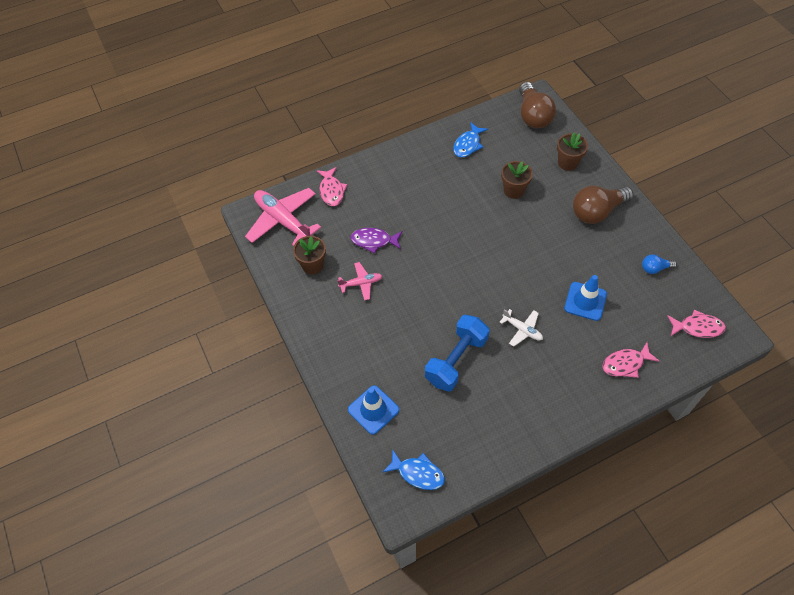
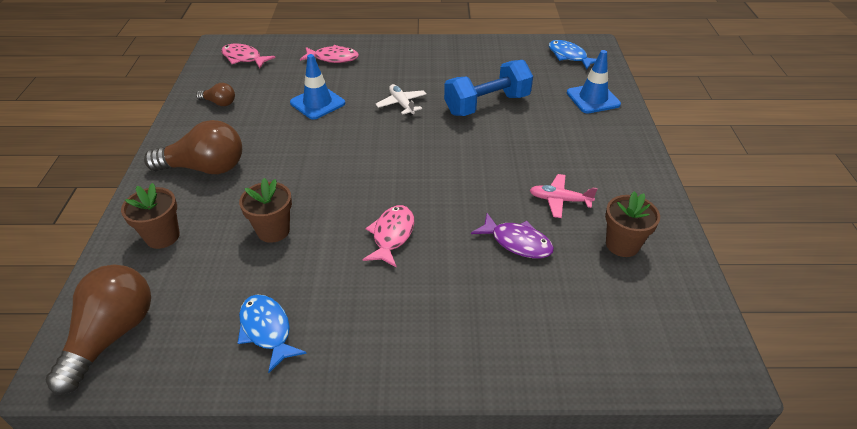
camera: 155 degrees left, 15 degrees down
pink plane [245,188,321,246] -> none
pink fish [317,167,347,206] -> pink fish moved to [363,205,414,268]
blue fish [453,122,488,158] -> blue fish turned 90 degrees counterclockwise [238,295,307,373]
blue light bulb [642,254,677,274] -> brown light bulb [196,83,235,106]

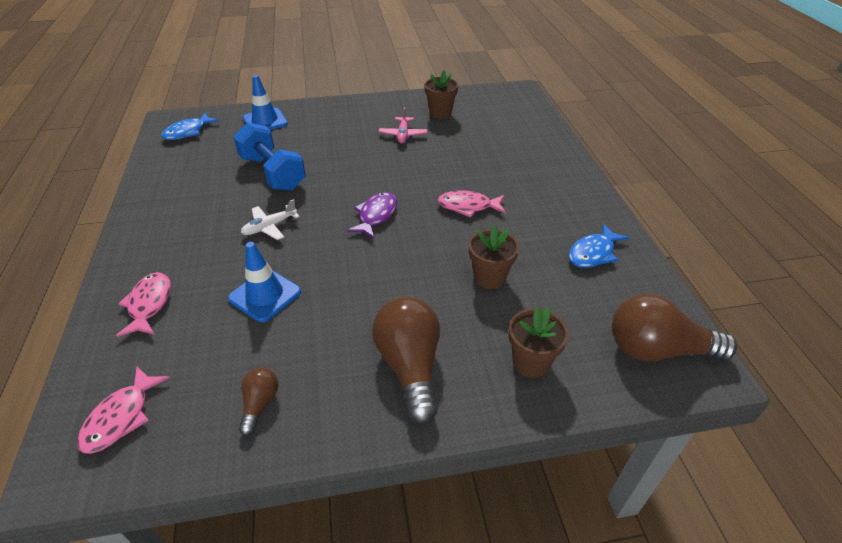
camera: 100 degrees left, 0 degrees up
purple fish [471,213,554,258] -> purple fish moved to [347,192,397,239]

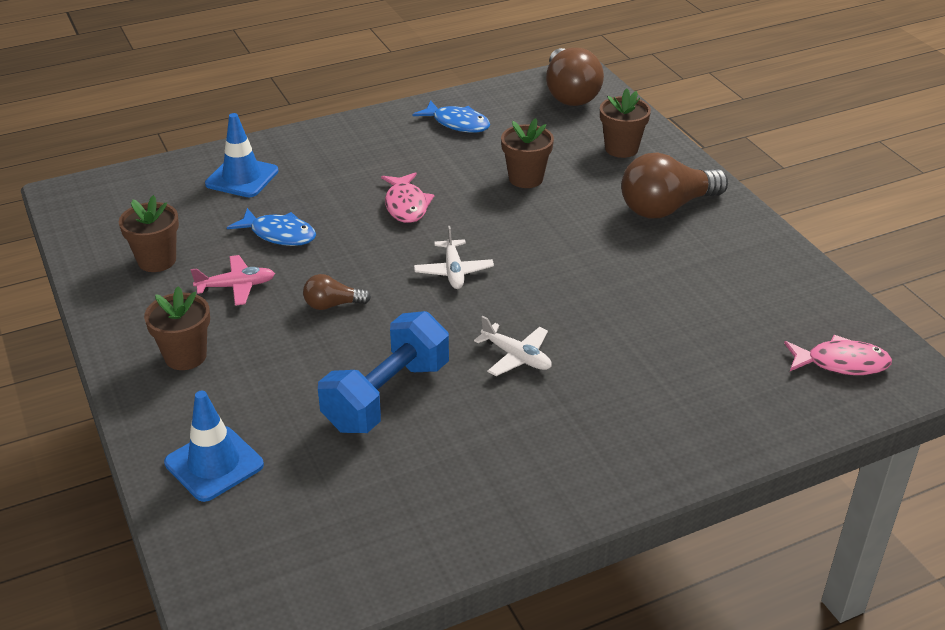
camera: 105 degrees left, 5 degrees down
pink fish [116,272,171,337] -> none
blue fish [161,113,220,140] -> blue fish moved to [227,208,316,246]
blue traffic cone [228,242,301,322] -> blue traffic cone moved to [205,113,279,197]
brown light bulb [239,368,278,436] -> brown light bulb moved to [303,274,371,310]
purple fish [347,192,397,239] -> white plane [414,226,494,289]
none -> brown flower pot [144,286,210,370]

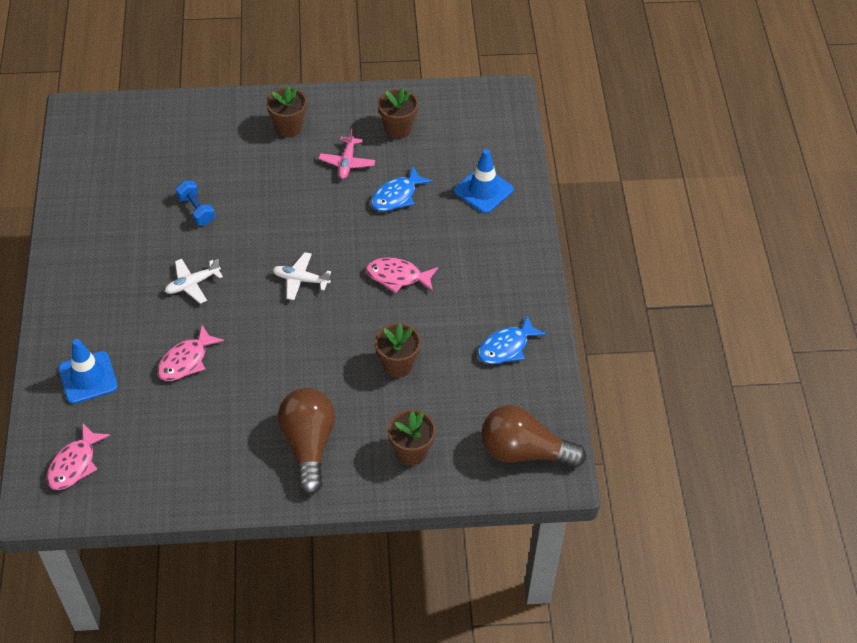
camera: 110 degrees right, 15 degrees up
blue traffic cone [164,391,264,502] -> blue traffic cone moved to [58,339,118,404]
brown light bulb [303,274,371,310] -> none
blue dumbbell [318,311,449,433] -> blue dumbbell [176,181,215,225], size x0.53
none -> pink fish [157,325,224,381]

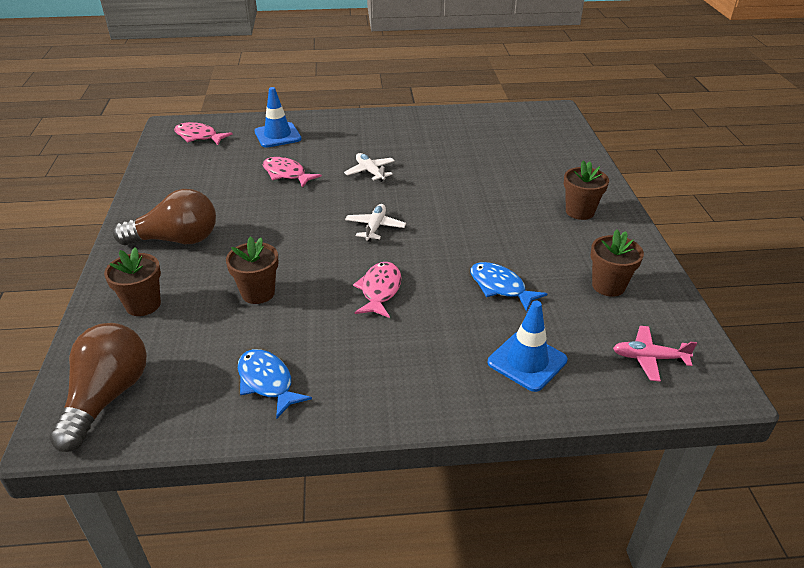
camera: 90 degrees right, 15 degrees down
blue dumbbell [176,181,215,225] -> none
pink plane [319,128,375,179] -> pink plane moved to [613,326,697,381]

